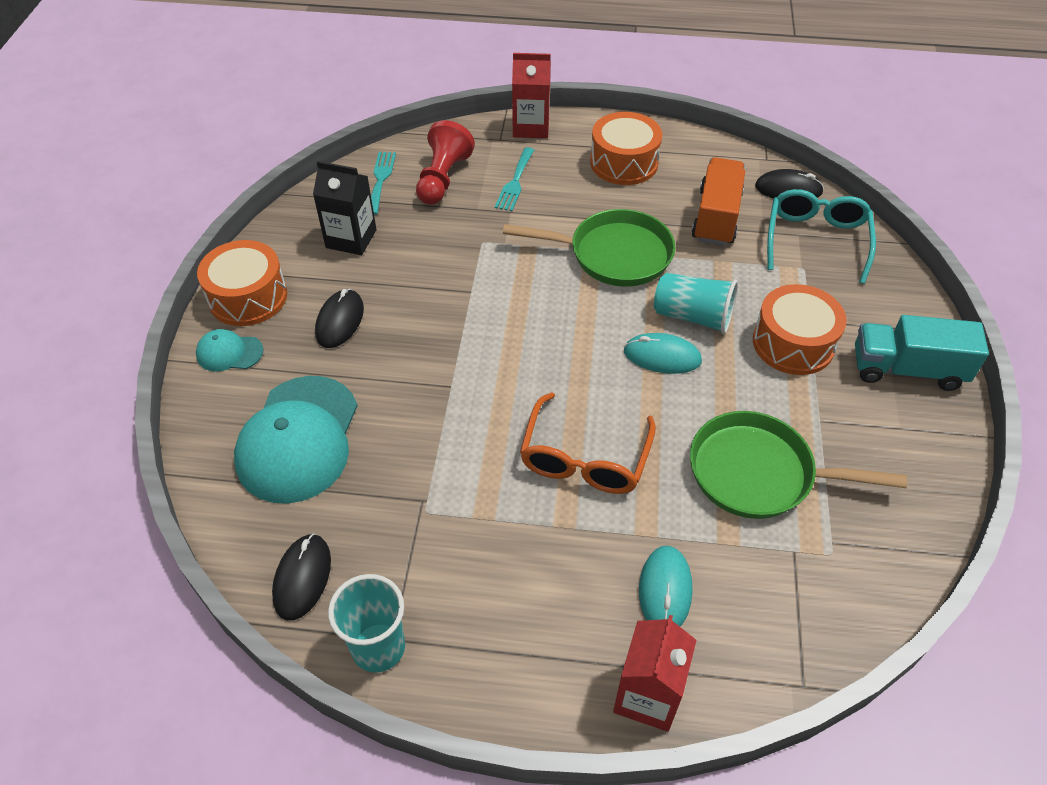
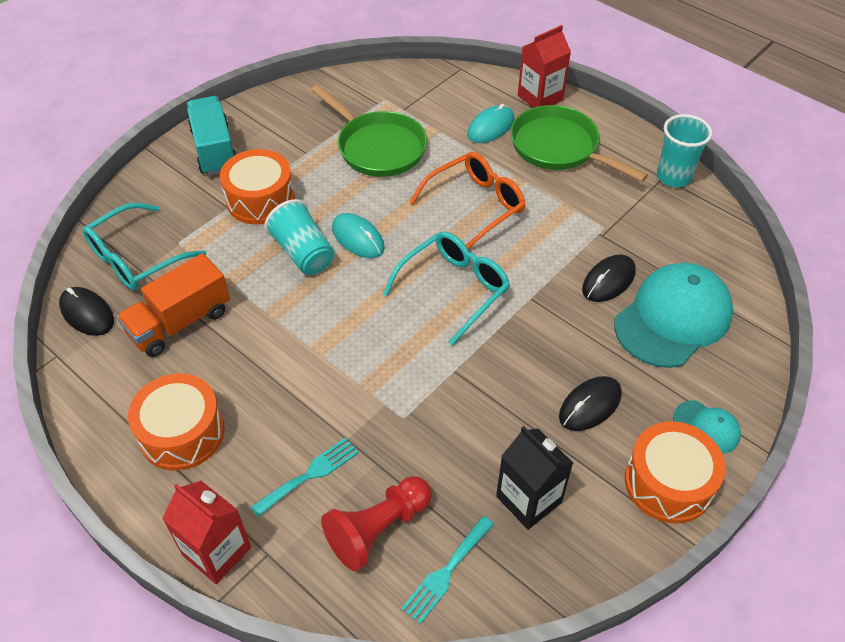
camera: 145 degrees left, 0 degrees up
black mouse [272,534,331,621] -> black mouse moved to [582,254,636,302]
green pan [503,209,675,287] -> green pan moved to [510,105,648,182]
turquoise truck [855,315,989,391] -> turquoise truck turned 150 degrees counterclockwise [187,96,236,176]
none -> turquoise glasses [383,231,510,346]

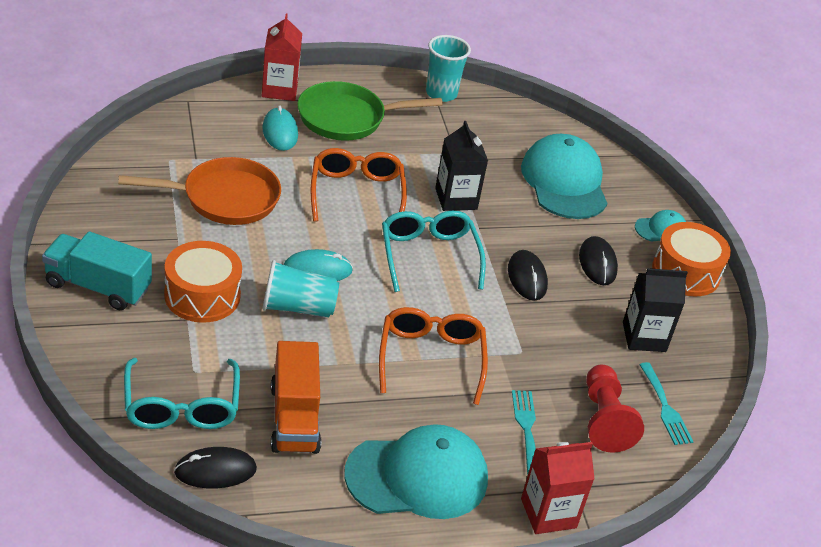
camera: 60 degrees left, 10 degrees down
orange drum [128,374,225,471] -> turquoise cap [344,424,488,519]
green pan [311,85,427,177] -> orange pan [118,157,281,225]
black mouse [582,254,636,302] -> black mouse moved to [508,250,548,301]
none -> orange glasses [379,307,488,405]
none -> black carton [435,121,488,211]

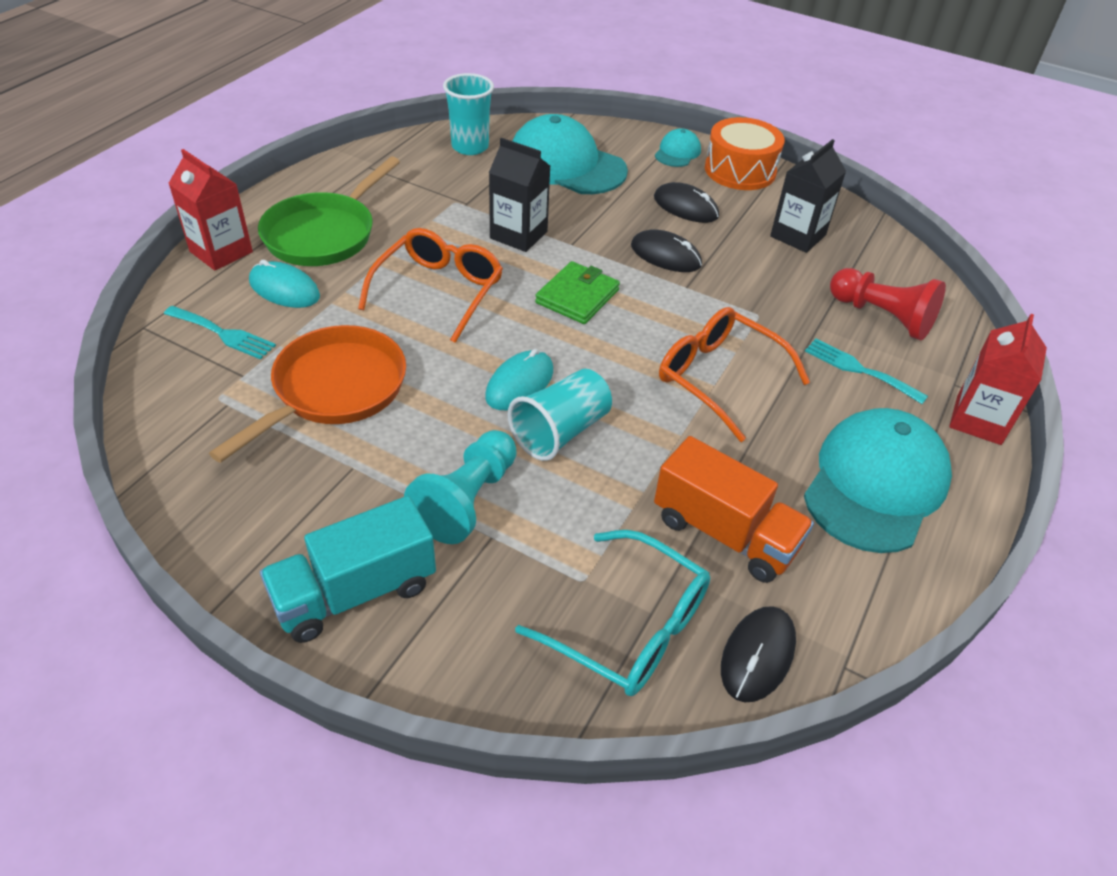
camera: 45 degrees left, 5 degrees up
orange drum [164,241,242,323] -> turquoise pawn [404,430,517,544]
orange glasses [311,148,407,222] -> orange glasses turned 75 degrees clockwise [358,228,503,343]
turquoise glasses [382,210,486,292] -> green wallet [535,261,620,324]
turquoise cup [426,35,471,102] -> turquoise cup moved to [443,73,494,155]
turquoise fork [639,362,694,445] -> turquoise fork moved to [164,306,276,360]

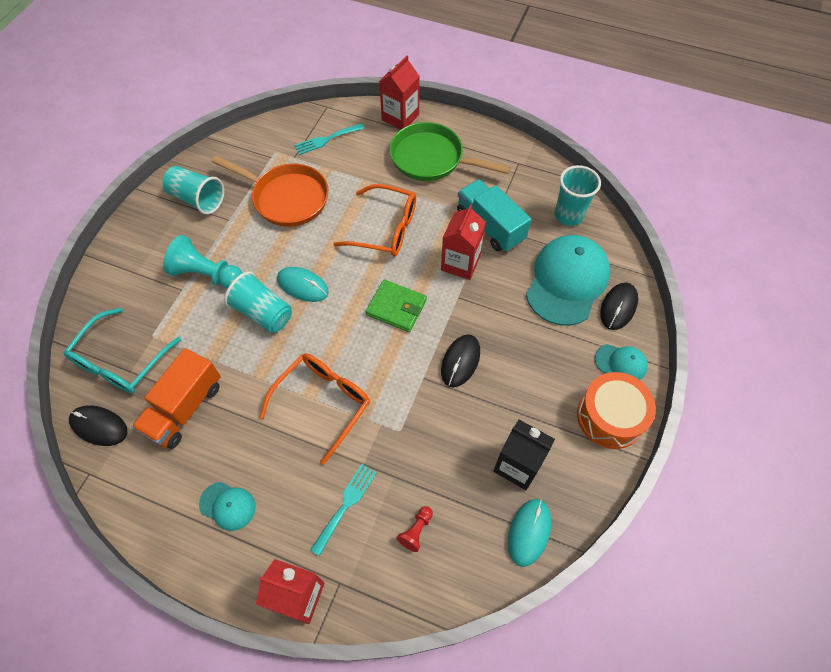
camera: 85 degrees right, 15 degrees up
turquoise fork [164,306,276,360] -> turquoise fork turned 45 degrees clockwise [294,123,364,155]
turquoise mouse [249,260,320,308] -> turquoise mouse moved to [508,499,551,567]
turquoise truck [260,496,436,643] -> turquoise truck moved to [457,179,532,252]
black carton [489,138,550,252] -> red carton [441,204,486,280]
black mouse [654,182,719,223] -> black mouse moved to [600,282,638,330]
turquoise cap [804,408,952,553] -> turquoise cap [199,482,256,531], size x0.47
red pawn [830,268,946,340] -> red pawn [397,506,433,552], size x0.49
none -> turquoise cup [163,166,224,215]

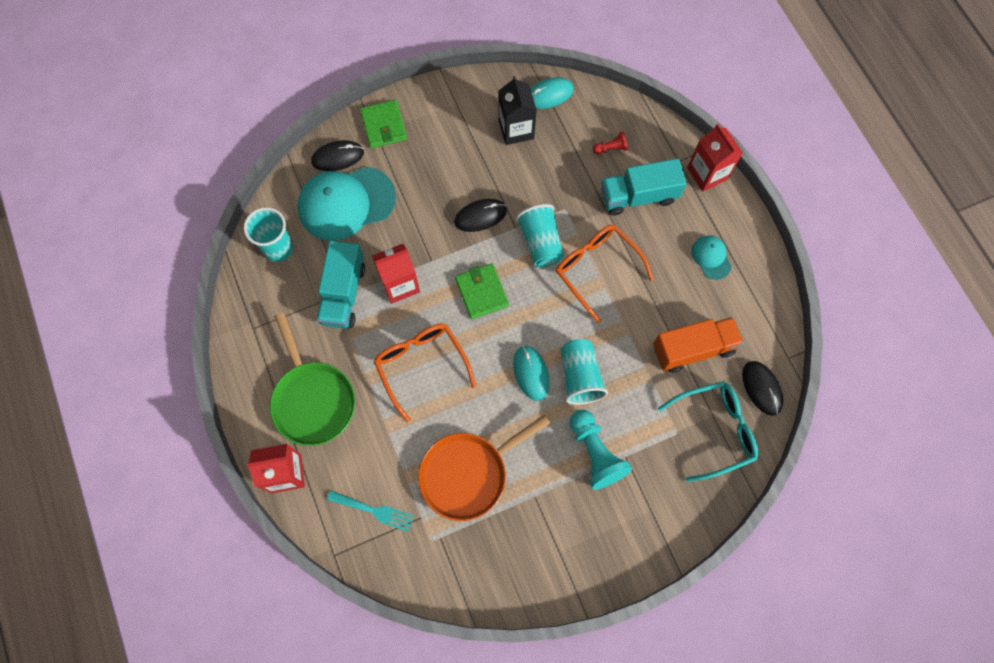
camera: 135 degrees left, 10 degrees up
turquoise cup [163,166,224,215] -> turquoise cup moved to [516,204,564,267]
orange pan [212,156,329,227] -> orange pan turned 105 degrees counterclockwise [418,415,550,521]
orange glasses [259,353,370,465] -> orange glasses turned 60 degrees clockwise [556,225,654,323]
turquoise fork [310,464,377,556] -> turquoise truck [601,158,687,216]
orange drum [577,372,656,449] -> none
turquoise cap [595,344,648,380] -> green wallet [360,100,407,148]

